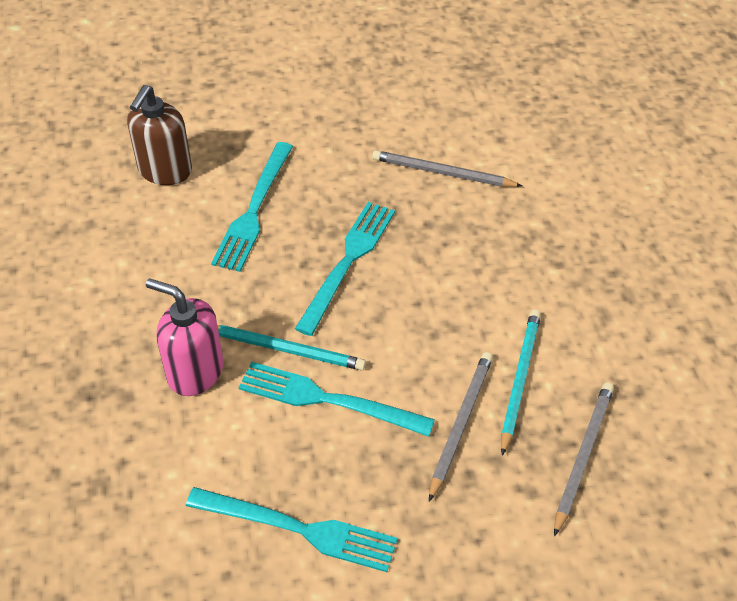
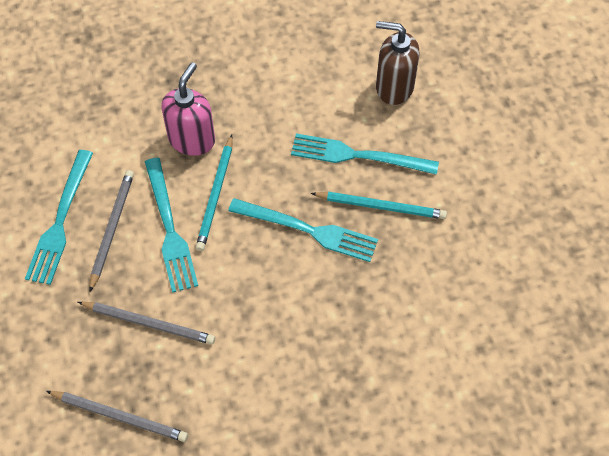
camera: 85 degrees right, 10 degrees up
turquoise fork [239,361,435,437] -> turquoise fork turned 150 degrees clockwise [145,158,198,293]
grey pencil [372,150,522,187] -> grey pencil moved to [89,170,134,292]
turquoise pencil [501,309,541,456] -> turquoise pencil moved to [311,192,447,219]

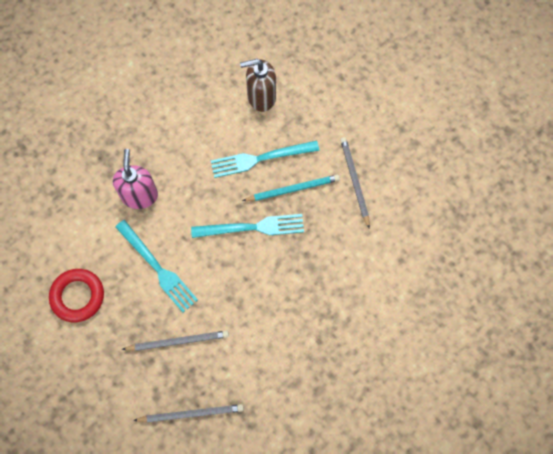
camera: 25 degrees left, 10 degrees up
turquoise fork [25,150,93,285] -> red ring [49,269,104,322]
grey pencil [89,170,134,292] -> grey pencil moved to [340,137,370,229]
turquoise pencil [195,135,233,251] -> none

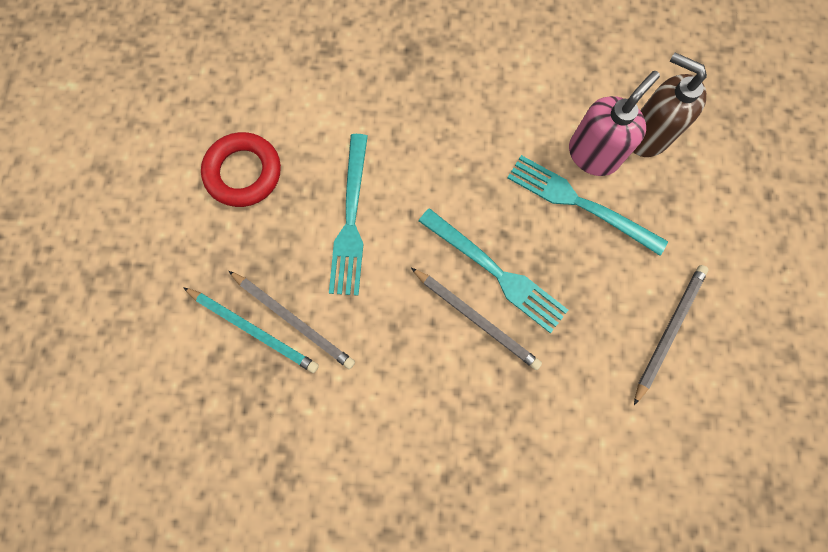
camera: 45 degrees right, 5 degrees up
pink soap dispenser [113,149,158,209] -> pink soap dispenser moved to [569,71,660,176]
grey pencil [133,404,244,423] -> grey pencil moved to [411,268,542,370]
turquoise pencil [242,175,340,201] -> turquoise pencil moved to [183,287,319,373]

